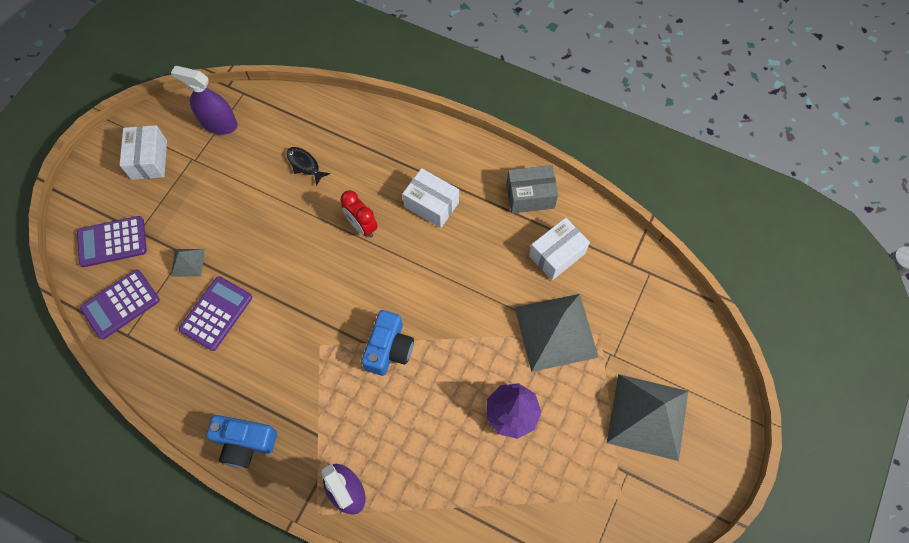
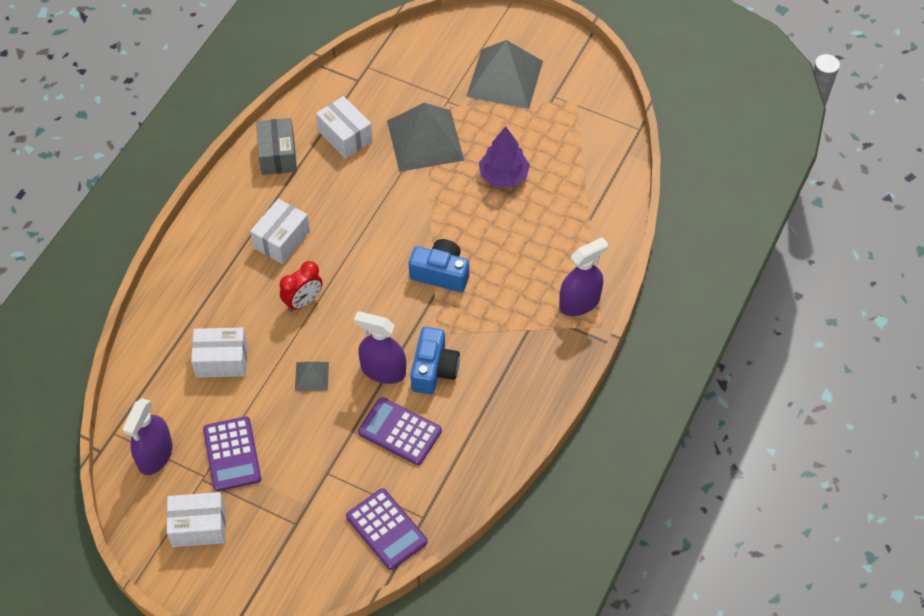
camera: 90 degrees left, 10 degrees down
purple calculator [77,216,147,267] -> purple calculator moved to [203,416,261,491]
grey pyramid [171,249,205,277] -> grey pyramid moved to [295,362,329,391]
blue camera [206,415,277,468] -> blue camera moved to [410,327,460,394]
black fish [286,147,330,186] -> white box [191,327,247,378]
none -> purple spray bottle [354,311,406,384]

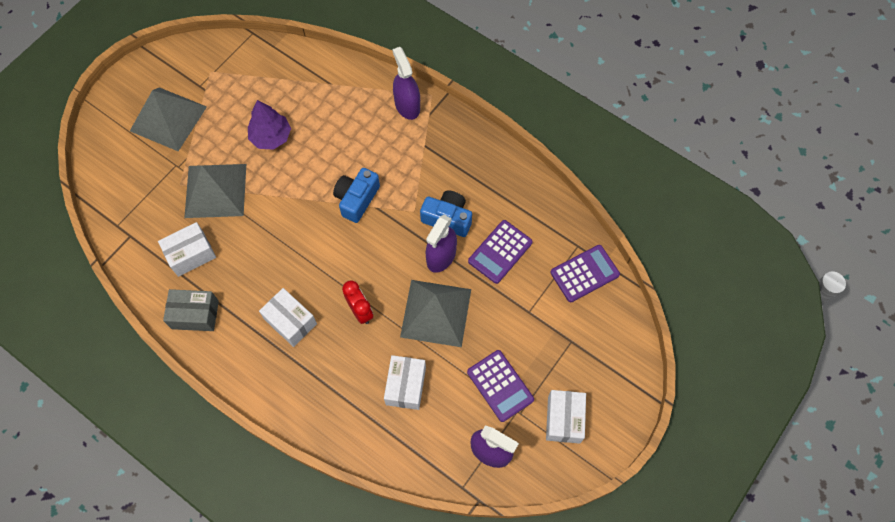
camera: 80 degrees left, 10 degrees up
purple calculator [203,416,261,491] -> purple calculator turned 60 degrees clockwise [467,350,534,422]
grey pyramid [295,362,329,391] -> grey pyramid [400,280,471,347], size x2.21

